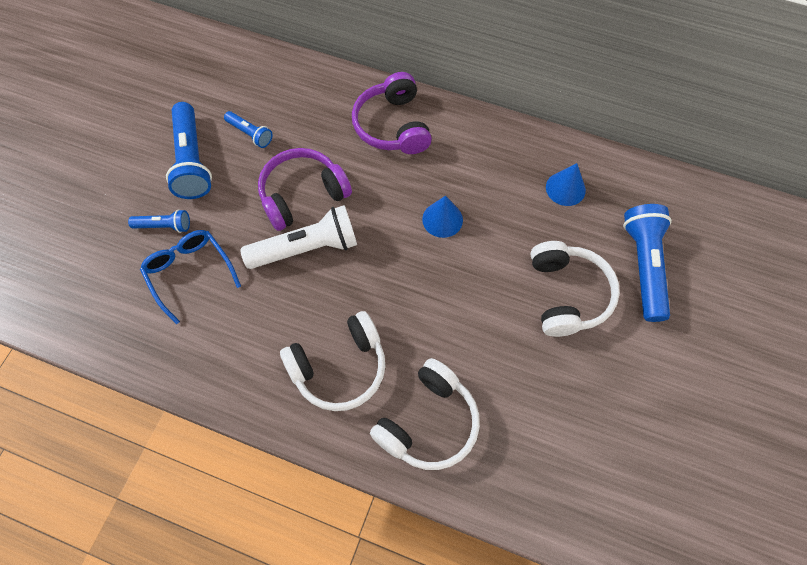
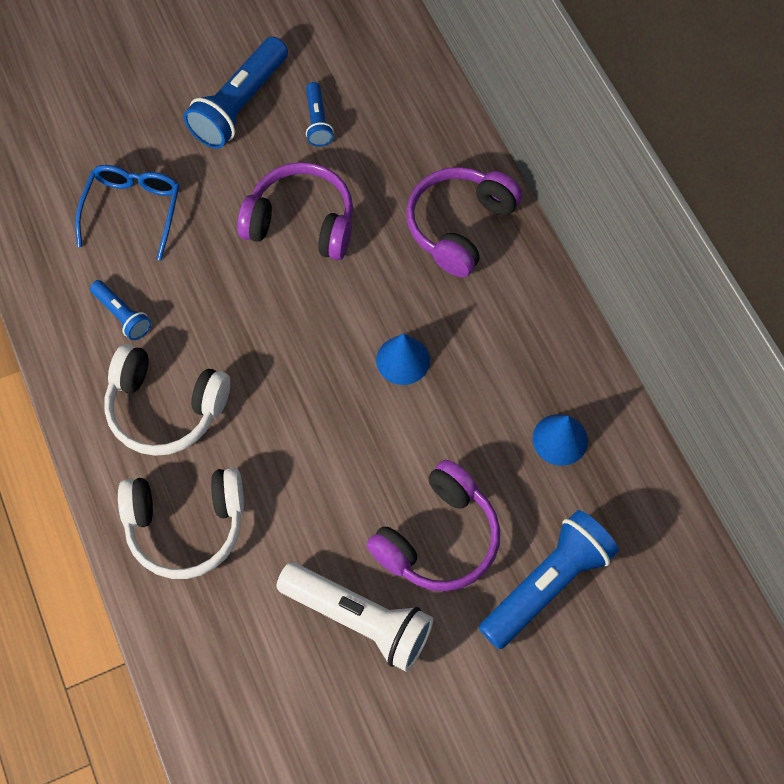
camera: 45 degrees right, 0 degrees up
blue flashlight [128,209,190,233] -> blue flashlight moved to [90,280,151,340]
white flashlight [240,205,357,269] -> white flashlight moved to [276,562,433,672]
white headphones [531,241,620,337] -> purple headphones [367,460,500,591]

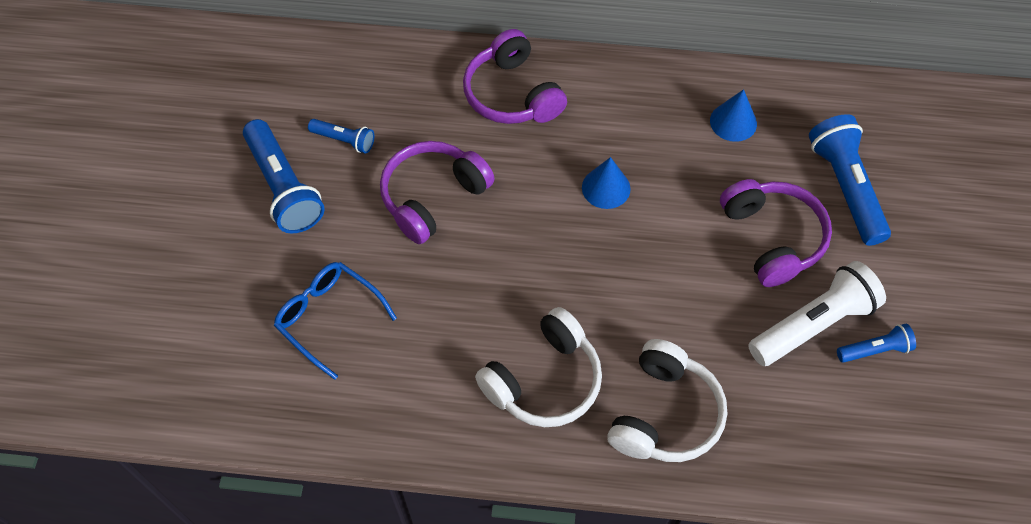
camera: 60 degrees left, 5 degrees down
blue flashlight [90,280,151,340] -> blue flashlight moved to [837,324,916,363]

